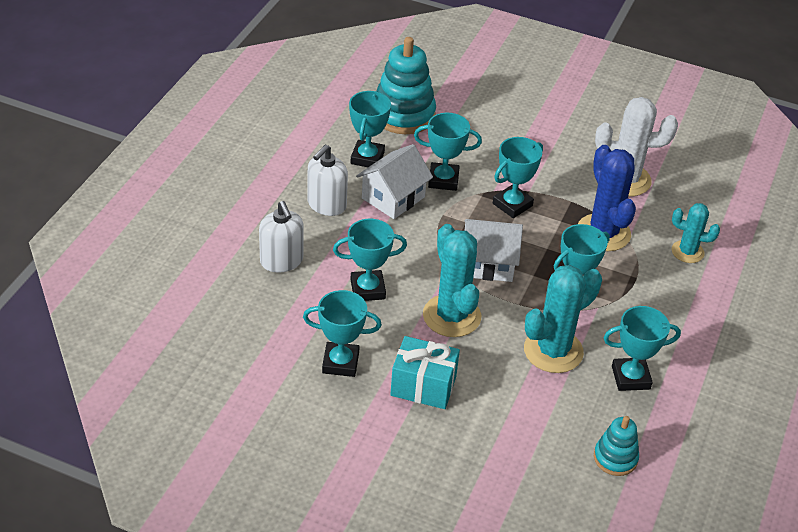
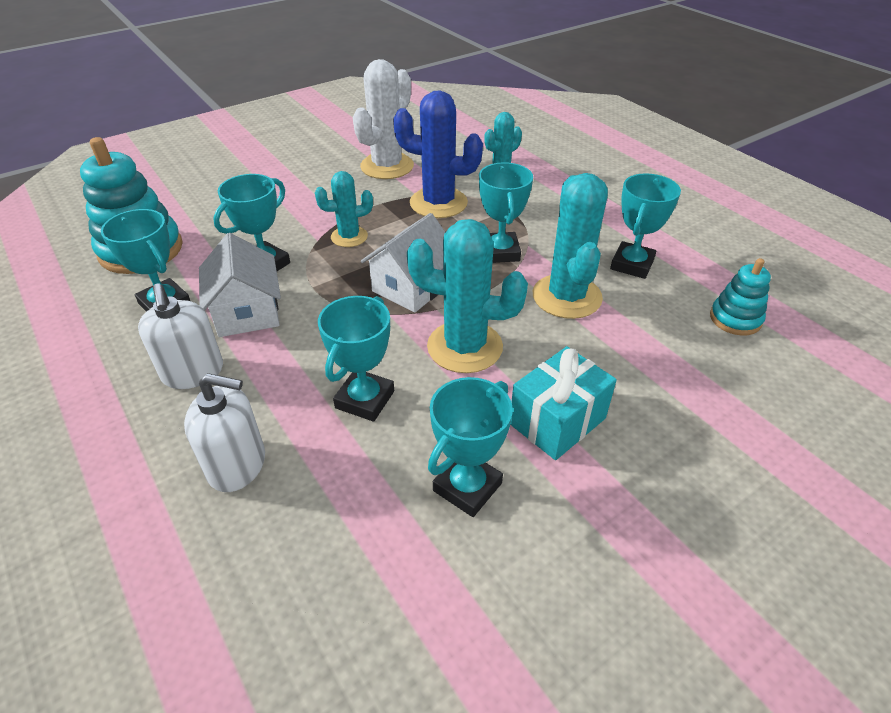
camera: 55 degrees left, 0 degrees up
turquoise trophy [493,137,543,218] -> turquoise cactus [315,171,373,247]

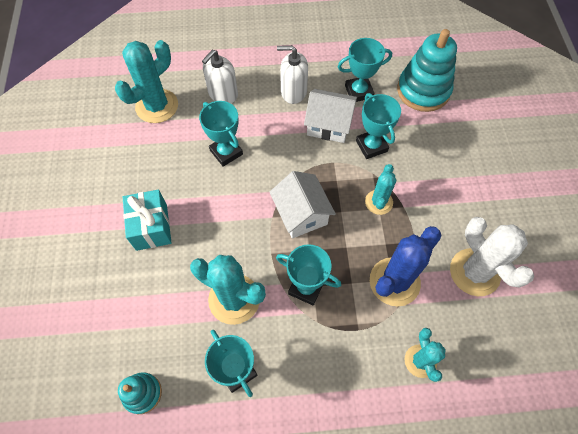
camera: 120 degrees right, 20 degrees up
turquoise cactus [407,219,528,373] -> turquoise cactus moved to [115,40,178,123]
turquoise trophy [428,377,513,517] -> none

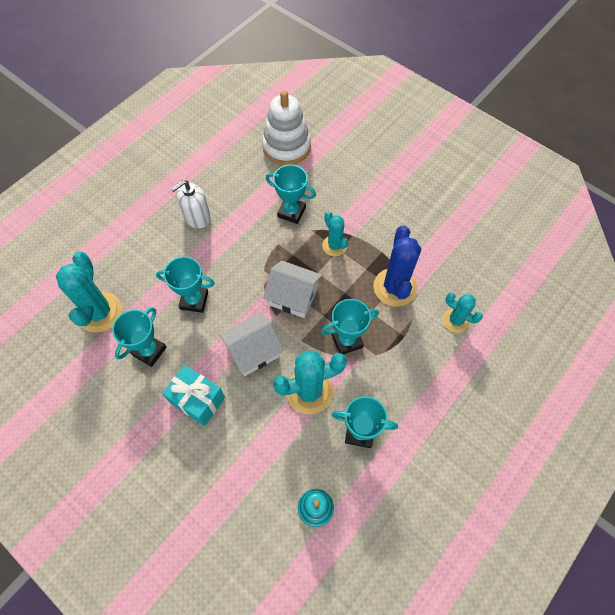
camera: 45 degrees left, 0 degrees up
white soap dispenser [202,50,238,103] -> none
white house [304,89,357,143] -> white house moved to [219,313,284,376]
turquoise trophy [338,38,392,102] -> turquoise trophy moved to [112,307,167,367]
turquoise stacking toy [397,29,457,112] -> white stacking toy [262,90,311,165]
white cactus [450,217,534,296] -> none

